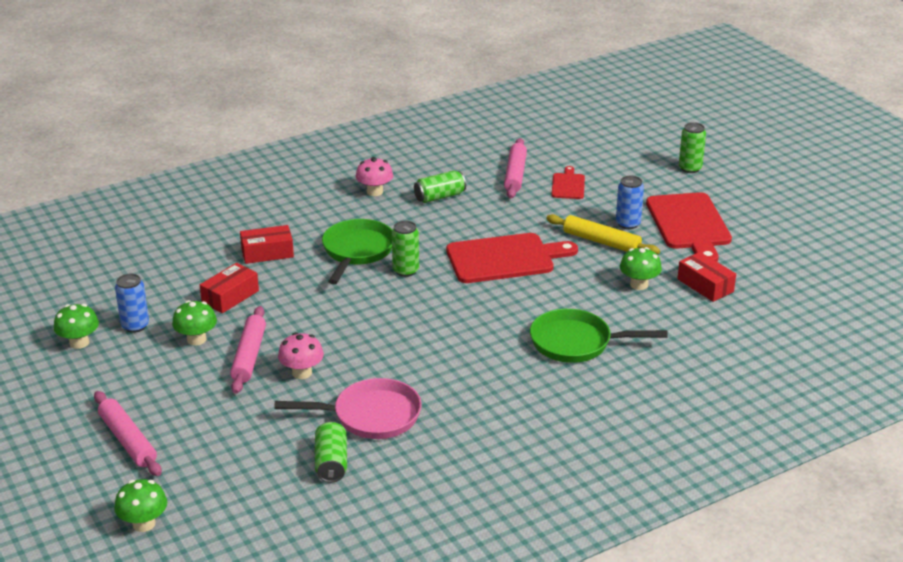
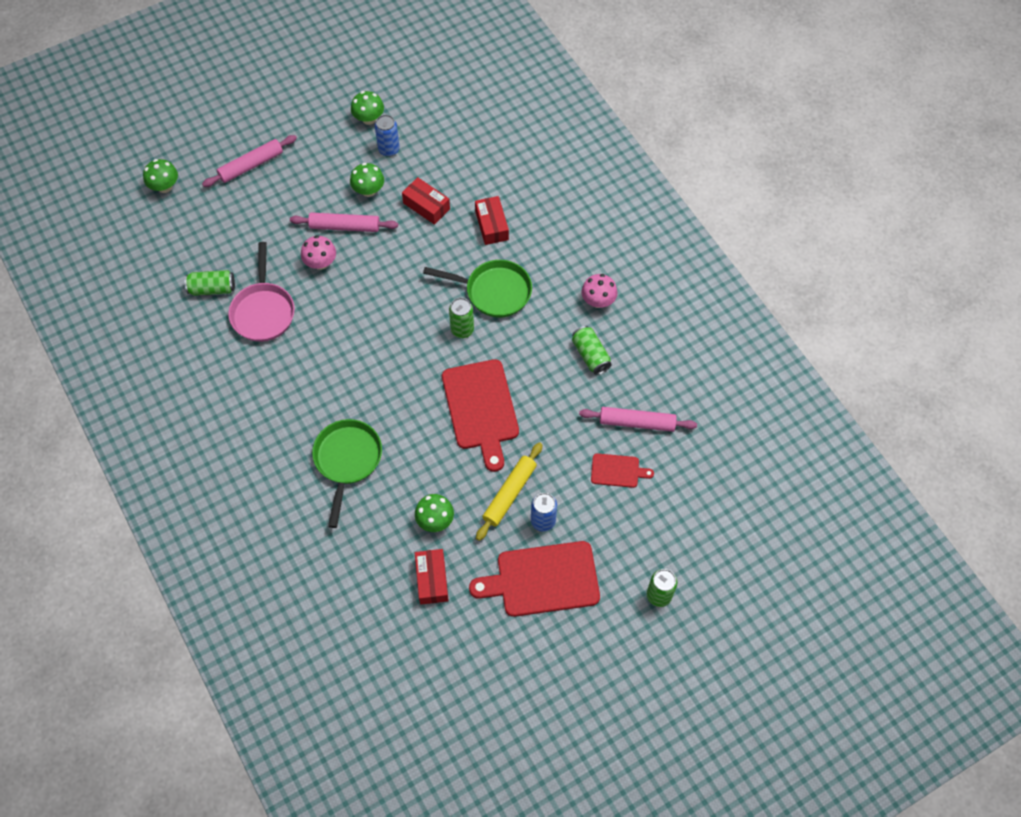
camera: 90 degrees right, 30 degrees up
red box [677,252,736,302] -> red box turned 60 degrees counterclockwise [415,549,449,605]

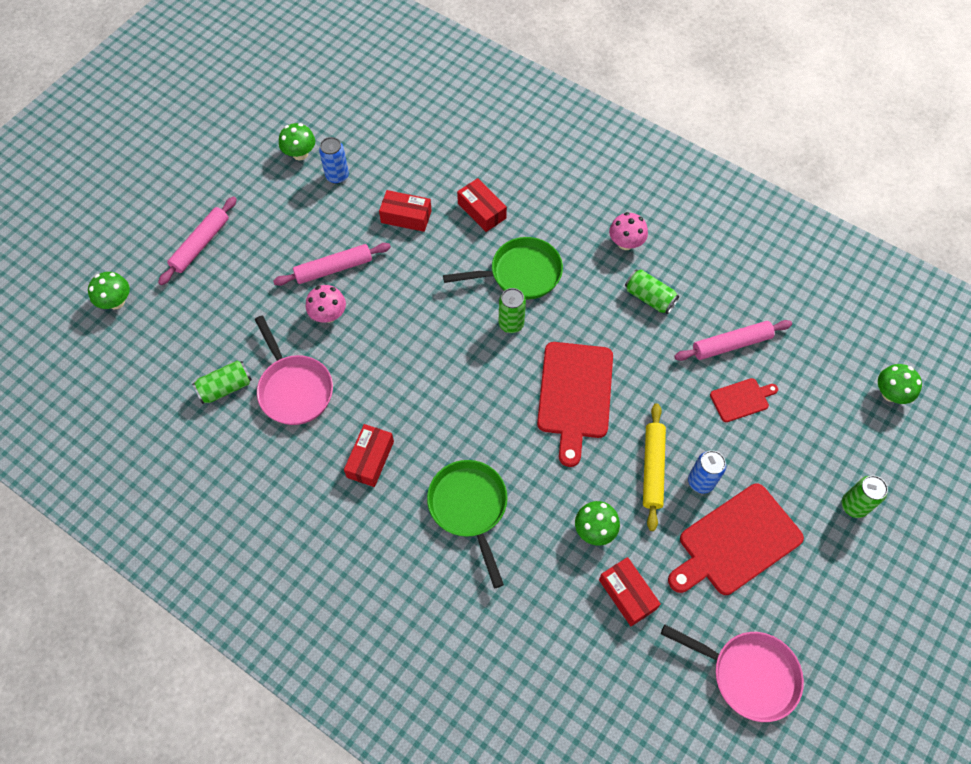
camera: 25 degrees left, 0 degrees up
green mushroom [350,163,384,197] -> green mushroom moved to [878,364,922,404]
red cutting board [442,359,519,472] -> red cutting board turned 45 degrees clockwise [537,342,613,467]
none -> red box [344,424,394,487]
none -> pink pan [661,624,804,722]

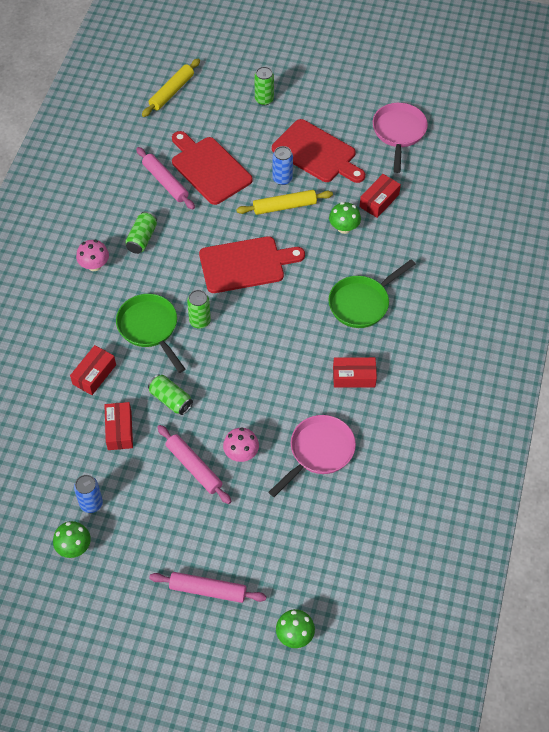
camera: 110 degrees left, 5 degrees down
green can [192,361,252,404] -> green can moved to [148,374,193,415]
red cutting board [710,378,778,422] -> red cutting board [172,131,253,205], size x1.97
green mushroom [878,364,922,404] -> yellow rolling pin [142,58,200,117]

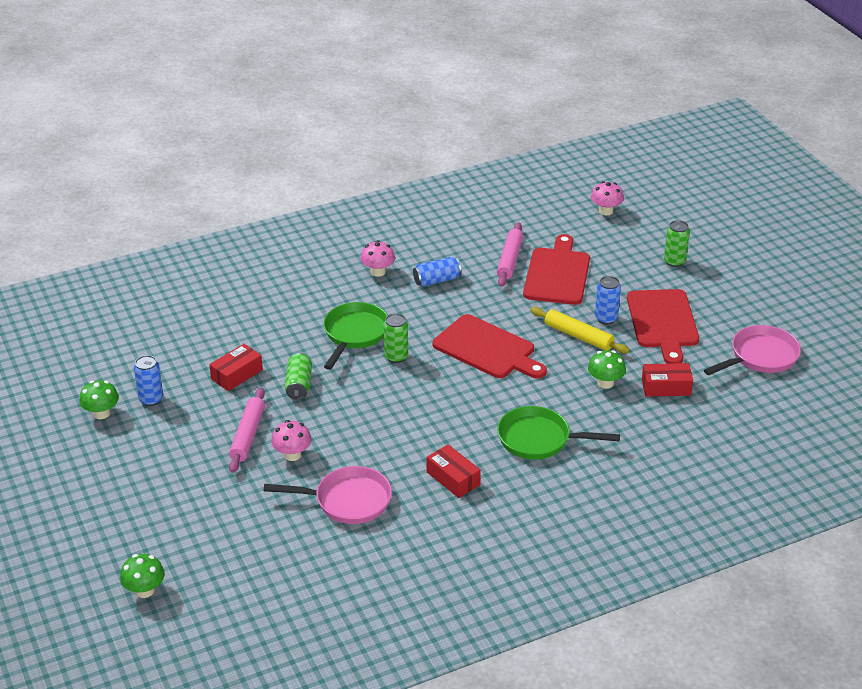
camera: 50 degrees right, 20 degrees down
red box [70,345,116,395] -> none
green can [125,211,157,254] -> blue can [413,257,461,287]
yellow rolling pin [142,58,200,117] -> pink mushroom [591,181,624,215]
pink rolling pin [149,572,267,603] -> none

